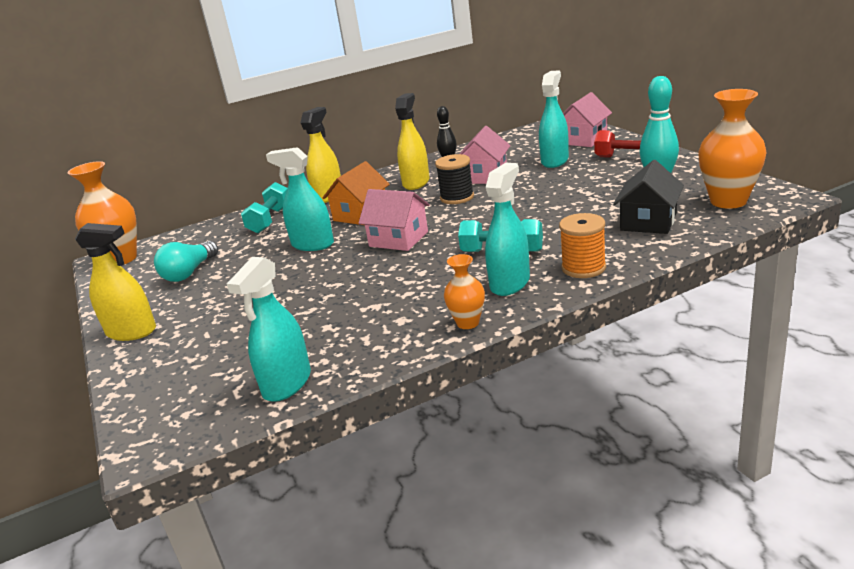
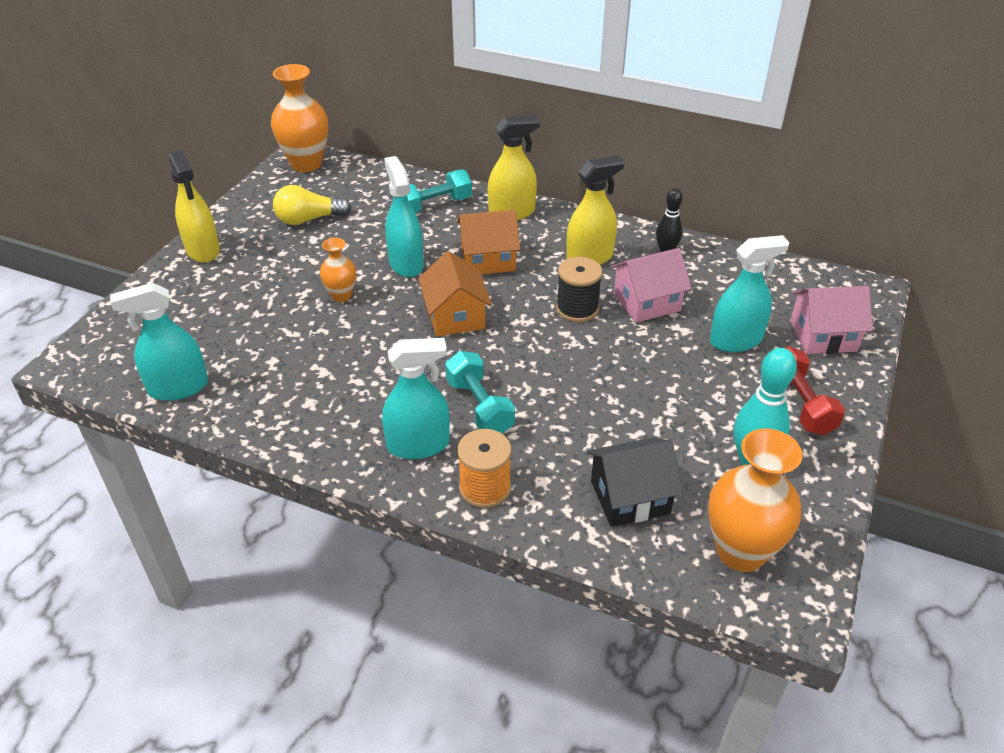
camera: 45 degrees right, 15 degrees up
turquoise light bulb [154,241,218,282] -> yellow light bulb [273,185,352,225]
pink house [359,189,430,251] -> orange house [418,251,492,336]
orange vase [444,254,485,329] -> orange vase moved to [320,238,356,302]

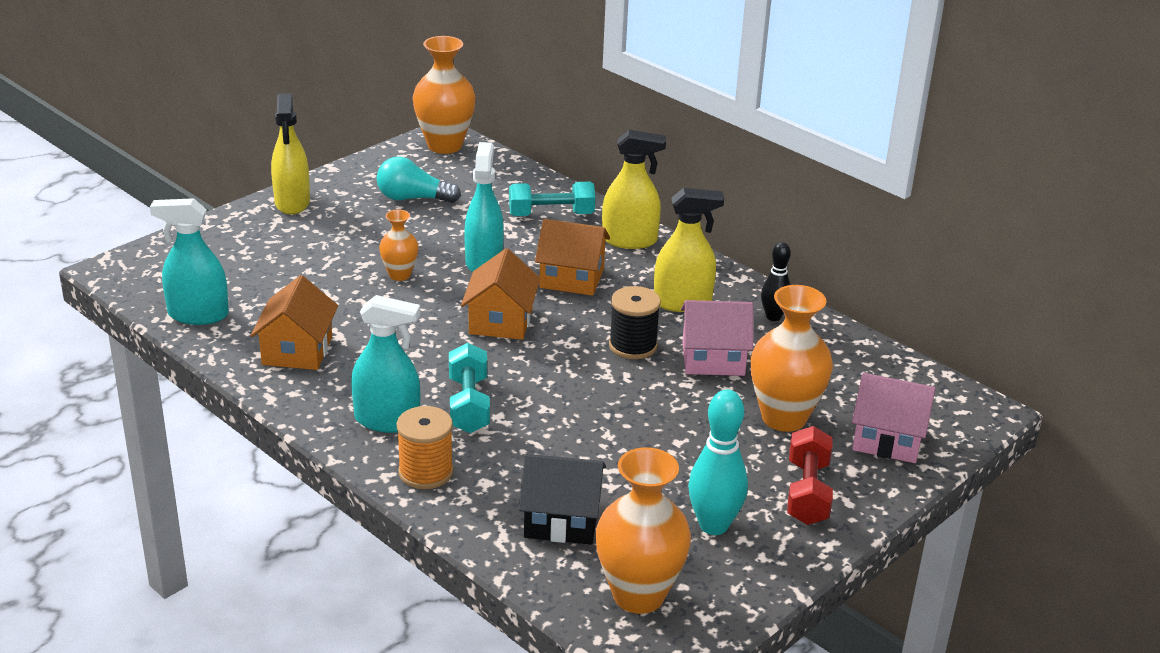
camera: 20 degrees right, 10 degrees down
yellow light bulb [273,185,352,225] -> turquoise light bulb [377,157,461,203]
turquoise spray bottle [710,235,790,352] -> orange vase [751,285,833,432]
none -> orange house [250,275,338,370]

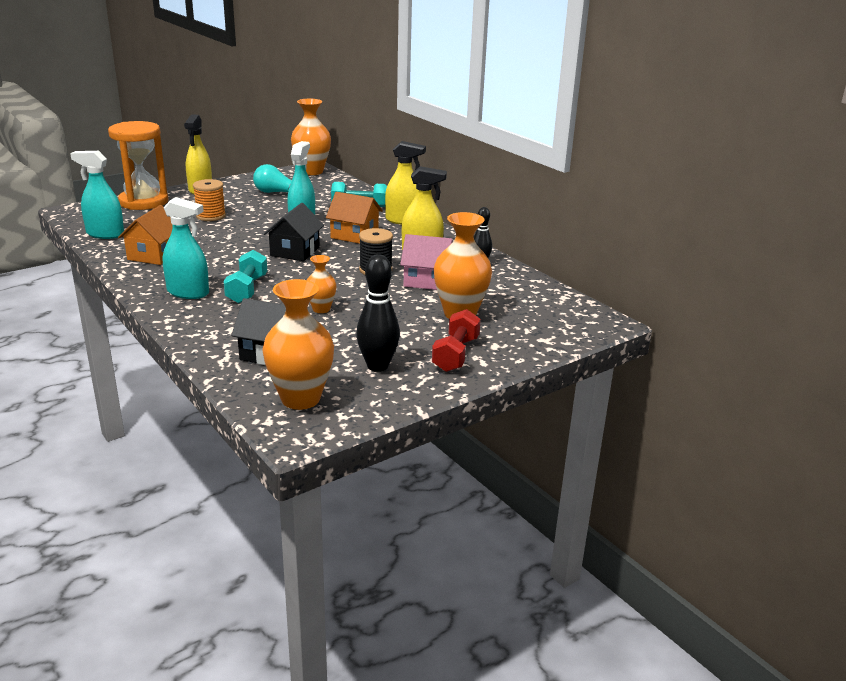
camera: 10 degrees right, 5 degrees down
orange vase [379,210,419,281] -> orange vase moved to [307,255,337,313]
orange spool [397,406,453,489] -> orange spool moved to [193,179,226,221]
orange house [461,248,540,340] -> black house [263,203,324,261]
turquoise bowling pin [688,389,748,535] -> black bowling pin [356,254,400,372]
pink house [852,373,936,463] -> none
none -> orange hourglass [108,121,169,210]

